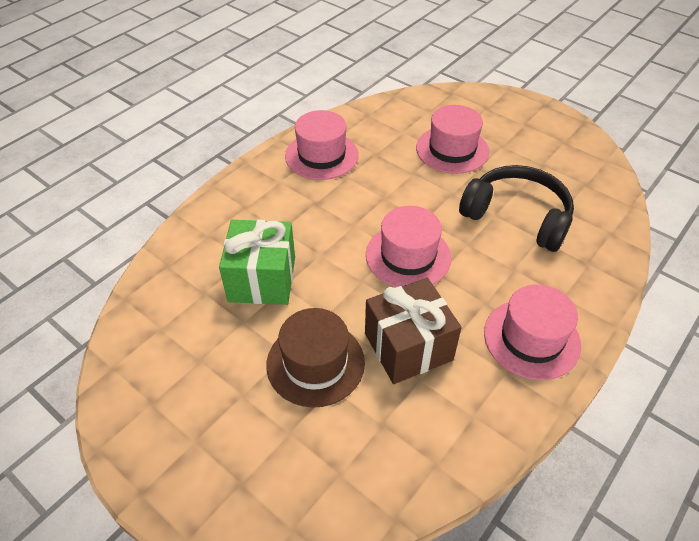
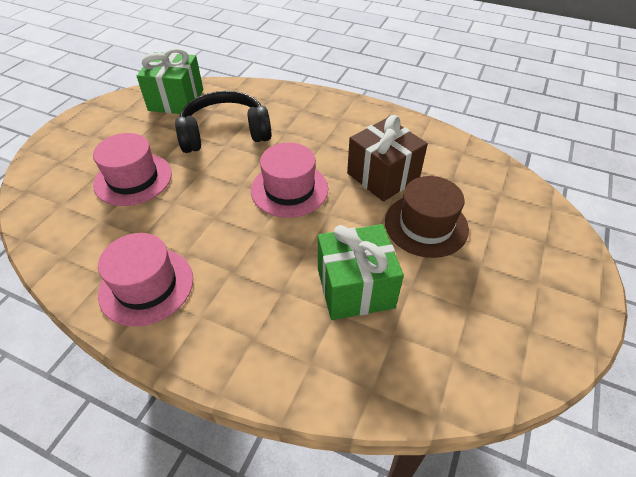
camera: 105 degrees left, 0 degrees up
black headphones [459,165,574,252] -> black headphones turned 60 degrees clockwise [175,91,272,153]
pink hat [484,284,581,380] -> none
none -> green gift [137,48,203,114]

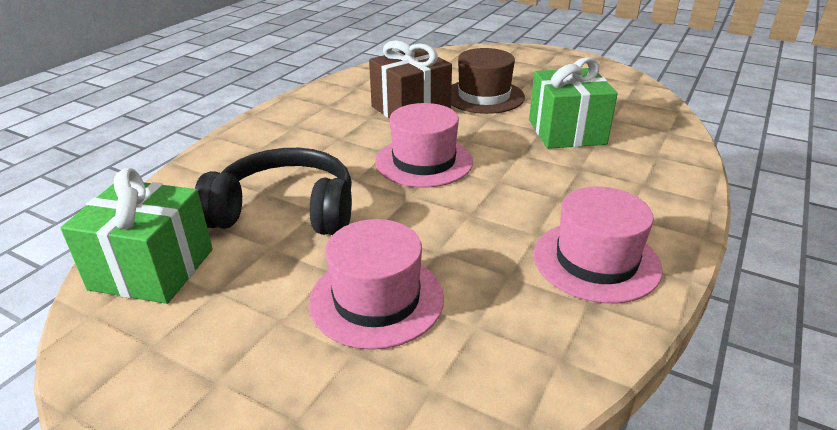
camera: 85 degrees left, 15 degrees down
black headphones [175,91,272,153] -> black headphones turned 105 degrees clockwise [195,148,352,235]

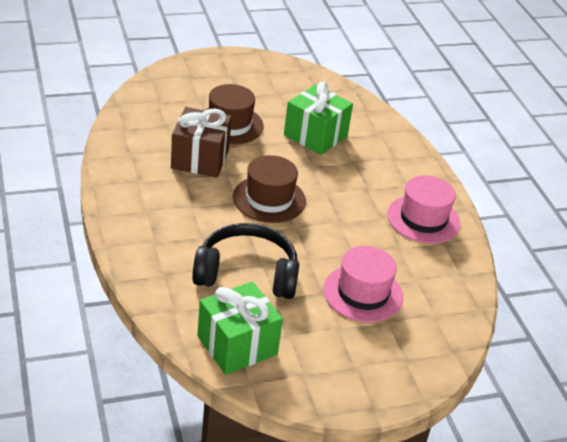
camera: 50 degrees left, 5 degrees up
black headphones [195,148,352,235] -> black headphones turned 45 degrees clockwise [192,223,299,299]
pink hat [375,103,473,187] -> brown hat [233,155,306,223]

